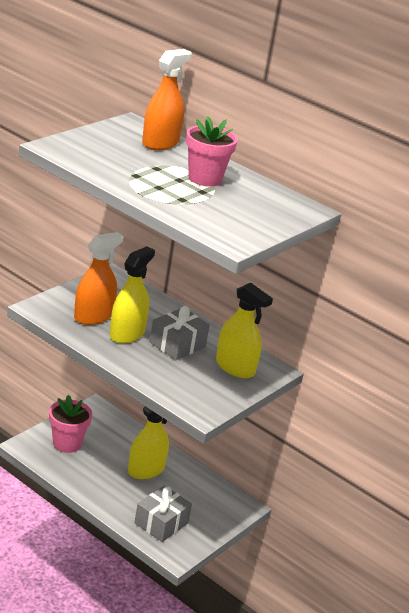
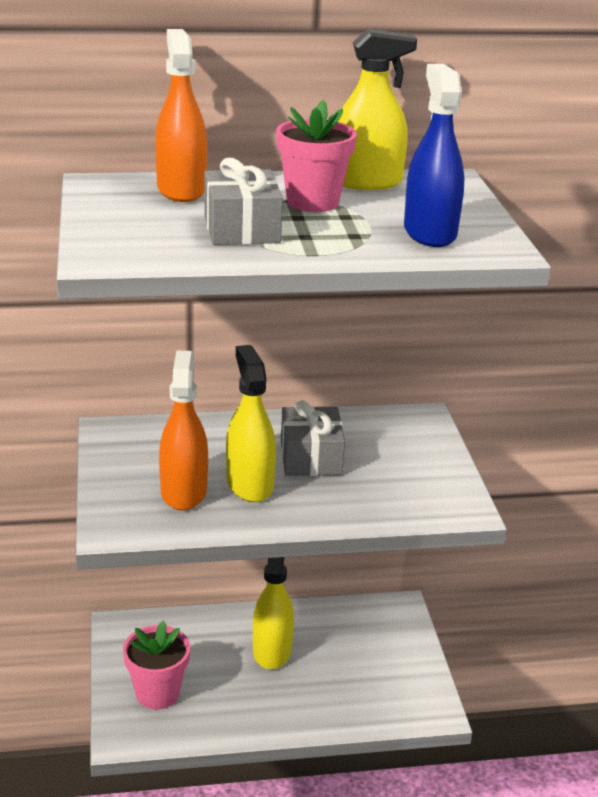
camera: 45 degrees left, 0 degrees up
grey gift [135,485,192,542] -> grey gift moved to [204,158,283,245]
yellow spray bottle [216,282,273,378] -> yellow spray bottle moved to [338,28,417,190]
none -> blue spray bottle [404,64,464,247]

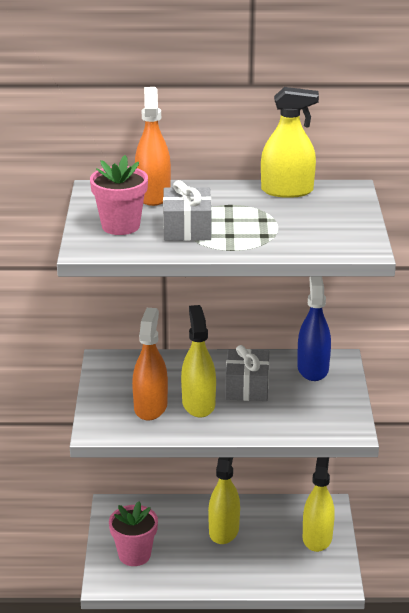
camera: 10 degrees right, 0 degrees up
pink flower pot [276,100,357,212] -> pink flower pot moved to [90,155,148,235]
blue spray bottle [404,64,464,247] -> blue spray bottle moved to [297,277,331,381]
none -> yellow spray bottle [303,457,335,552]

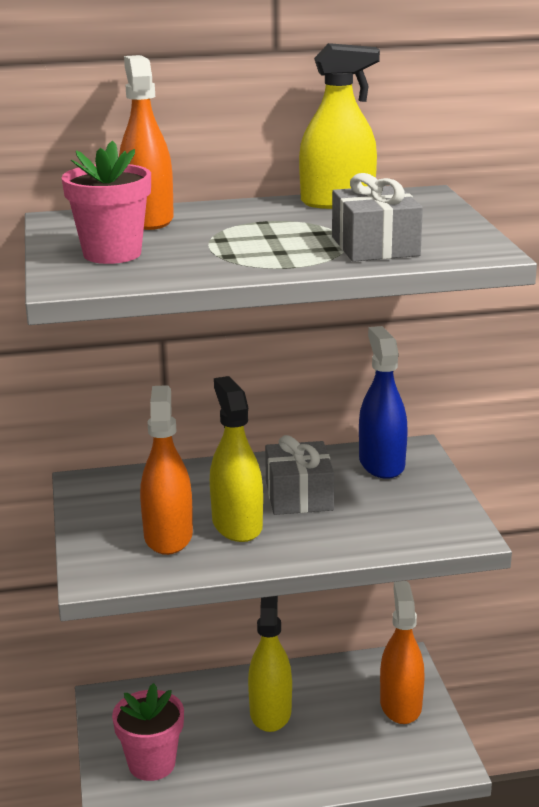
camera: 10 degrees left, 5 degrees down
grey gift [163,180,211,241] -> grey gift moved to [332,173,423,262]
yellow spray bottle [303,457,335,552] -> orange spray bottle [380,581,425,724]

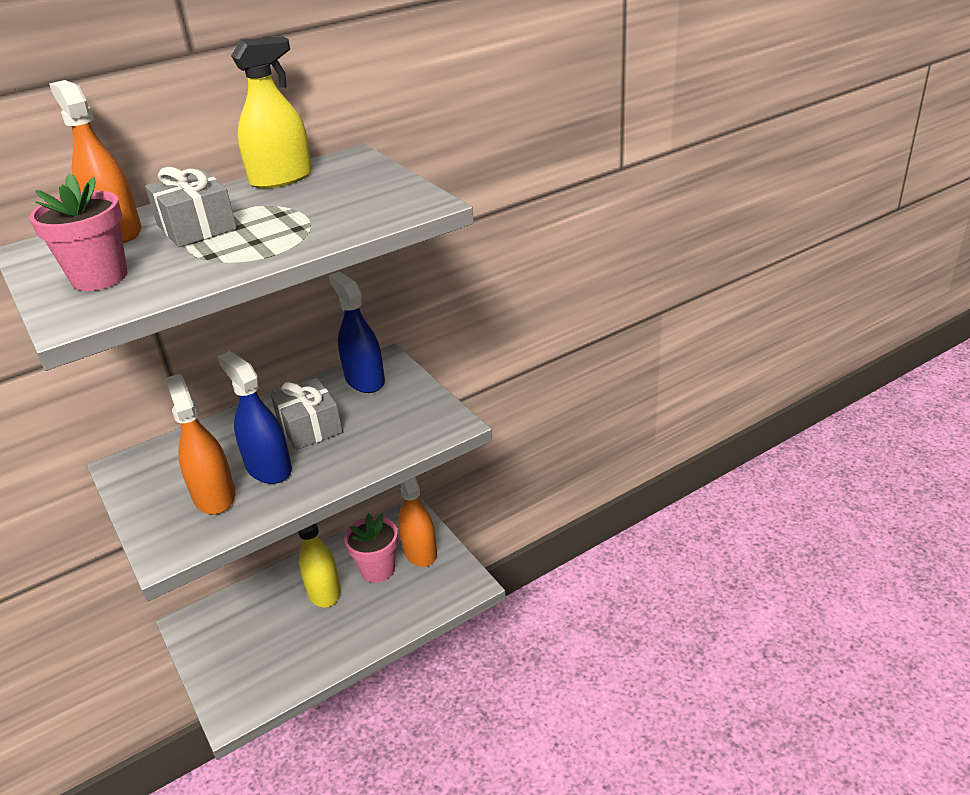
camera: 20 degrees left, 10 degrees up
pink flower pot [112,683,184,781] -> pink flower pot moved to [344,513,398,583]
yellow spray bottle [210,376,263,542] -> blue spray bottle [217,351,292,484]
grey gift [332,173,423,262] -> grey gift moved to [145,167,237,247]

